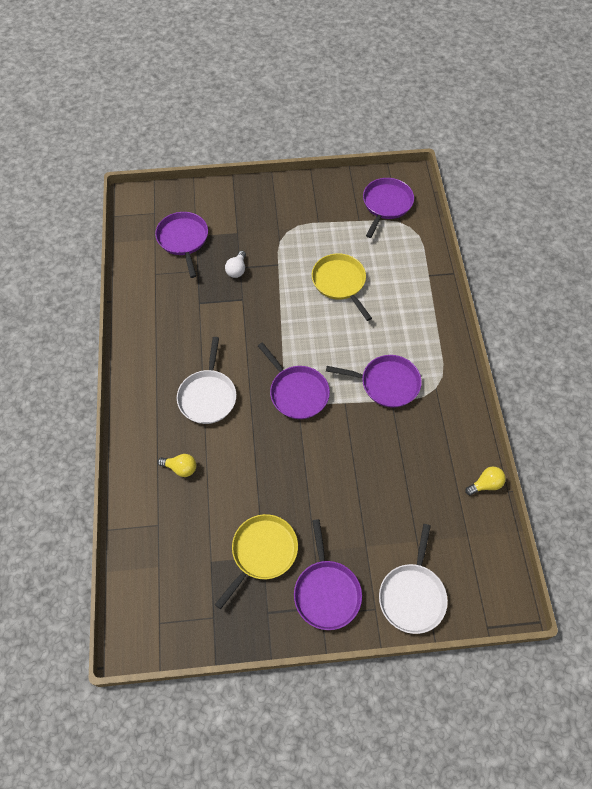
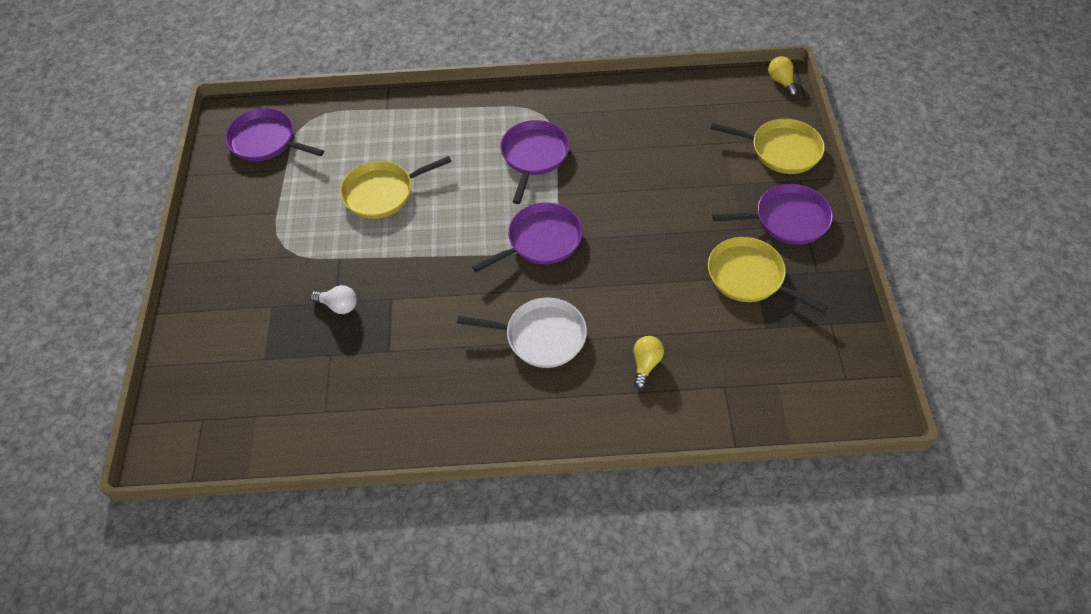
camera: 85 degrees left, 5 degrees down
purple pan [155,212,208,278] -> none
white pan [379,524,448,634] -> yellow pan [711,119,825,174]
yellow light bulb [465,467,506,495] -> yellow light bulb moved to [768,56,798,96]

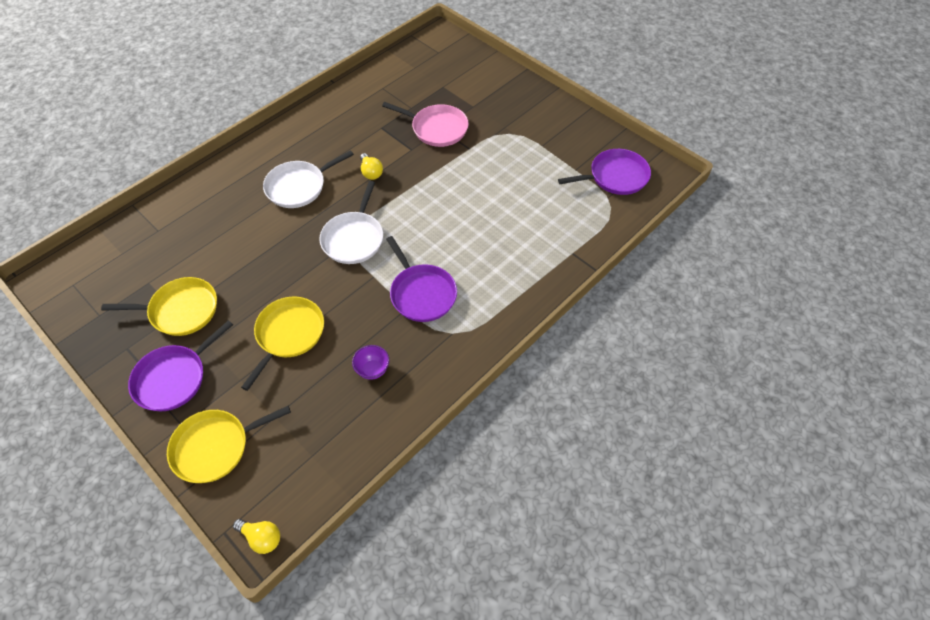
camera: 135 degrees right, 0 degrees up
white light bulb [310,285,357,314] -> pink pan [382,102,469,147]
yellow pan [340,156,452,219] -> yellow pan moved to [241,297,324,391]
purple pan [472,203,583,273] -> white pan [319,181,383,264]
yellow light bulb [633,336,664,389] -> yellow light bulb moved to [360,153,383,180]
none -> purple bowl [352,345,389,380]

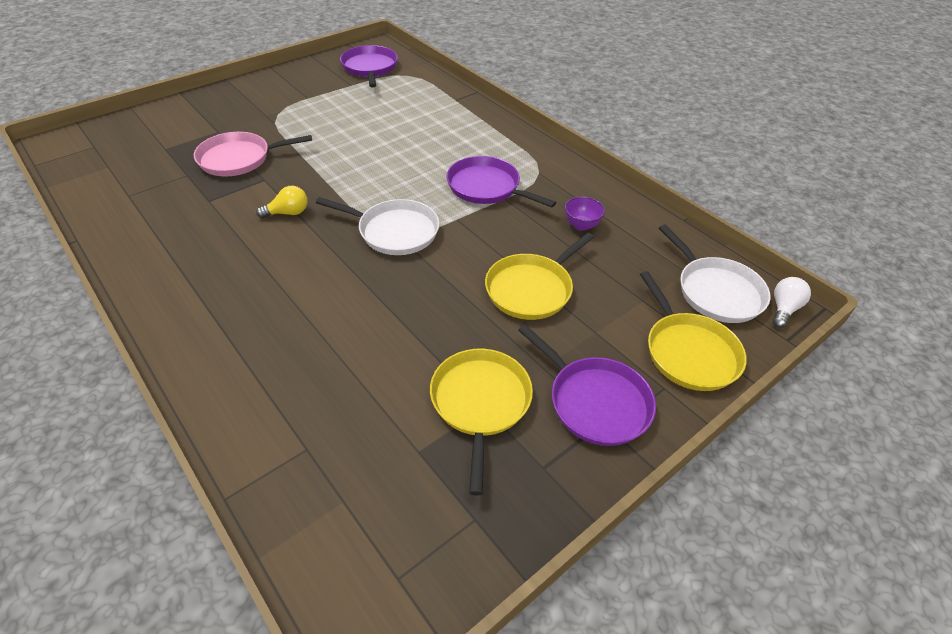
camera: 85 degrees left, 10 degrees down
yellow light bulb [233,519,280,554] -> white light bulb [773,277,811,328]
yellow pan [241,297,324,391] -> yellow pan turned 75 degrees counterclockwise [485,233,594,320]
white pan [263,150,354,208] -> white pan moved to [659,224,771,323]
pink pan [382,102,469,147] -> pink pan turned 135 degrees counterclockwise [194,132,312,176]
purple pan [386,236,457,322] -> purple pan turned 120 degrees counterclockwise [447,156,556,207]

